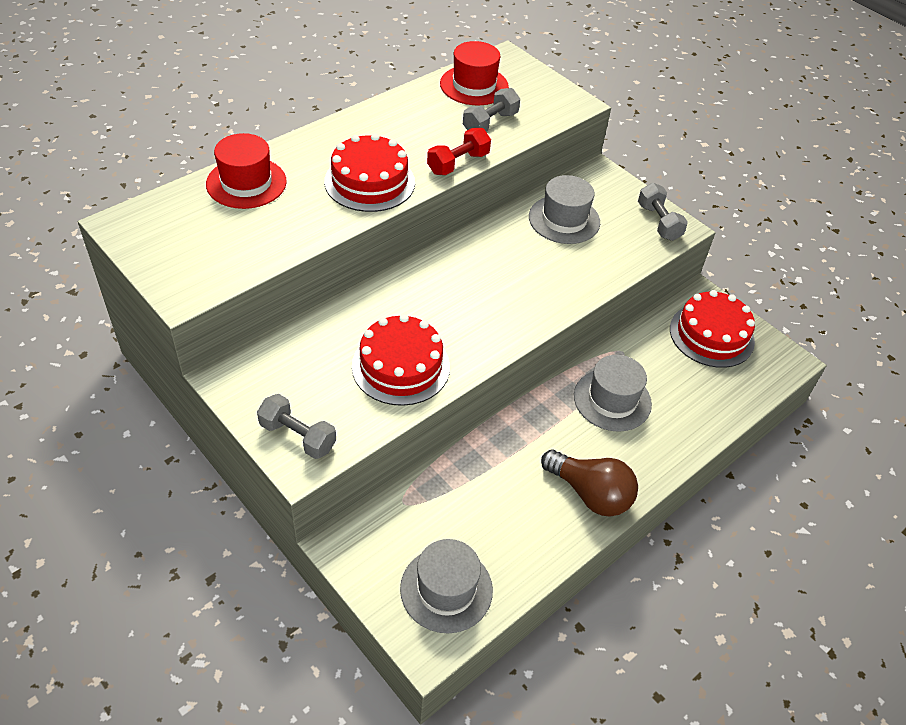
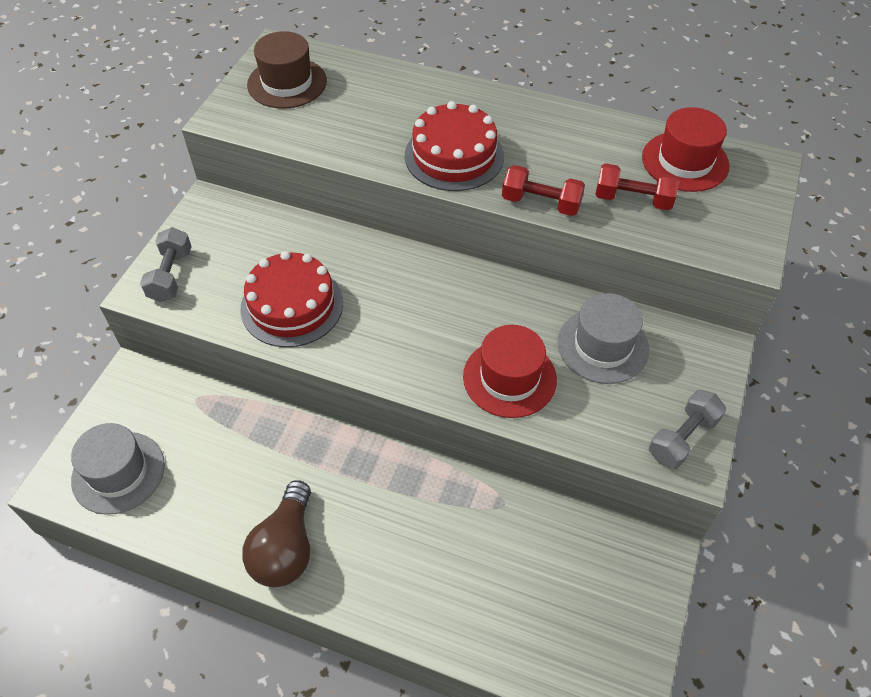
camera: 65 degrees right, 5 degrees up
red hat [206,133,287,209] -> red hat moved to [463,325,557,418]
grey dumbbell [463,88,520,131] -> red dumbbell [595,163,679,210]
grey hat [574,355,652,432] -> none
red cake [670,290,755,368] -> none
none -> brown hat [247,31,327,108]

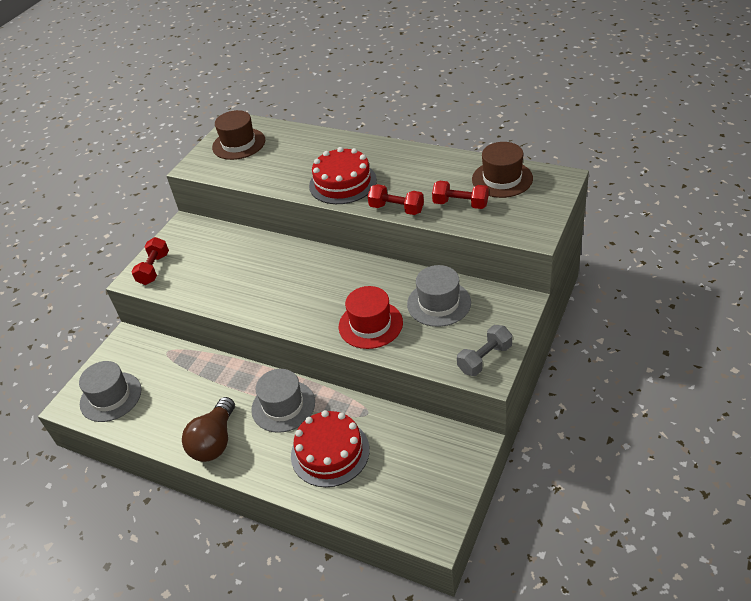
camera: 10 degrees right, 10 degrees down
grey dumbbell [140,227,192,302] -> red dumbbell [131,237,169,285]
red cake [240,251,343,347] -> red cake moved to [291,410,370,487]
red hat [642,107,730,192] -> brown hat [472,142,533,198]
none -> grey hat [251,369,315,433]

